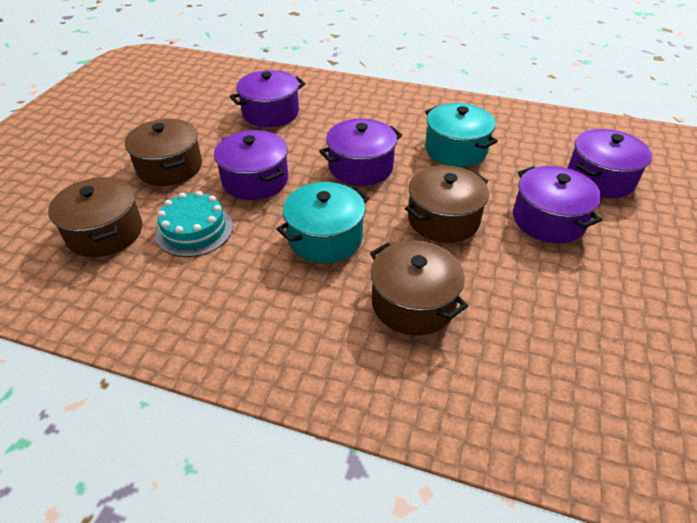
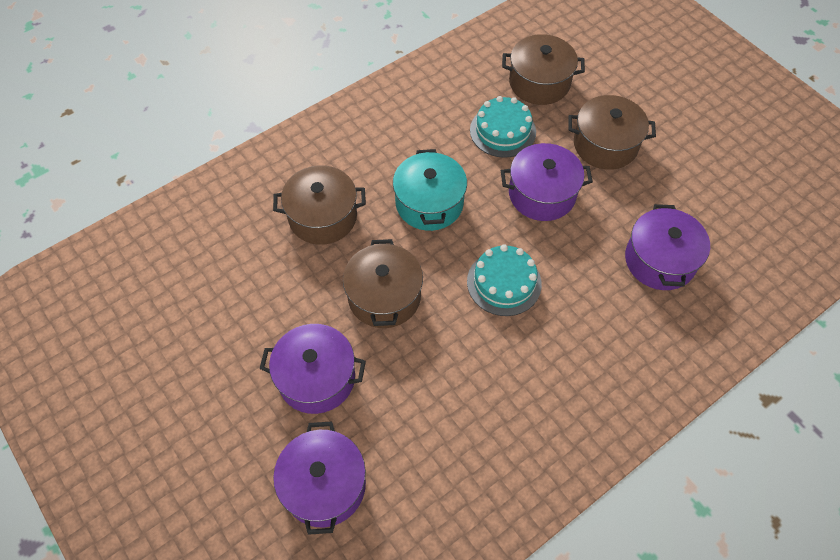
camera: 125 degrees right, 15 degrees up
purple pot [319,119,402,186] -> turquoise cake [467,244,542,316]
turquoise pot [425,103,498,167] -> none

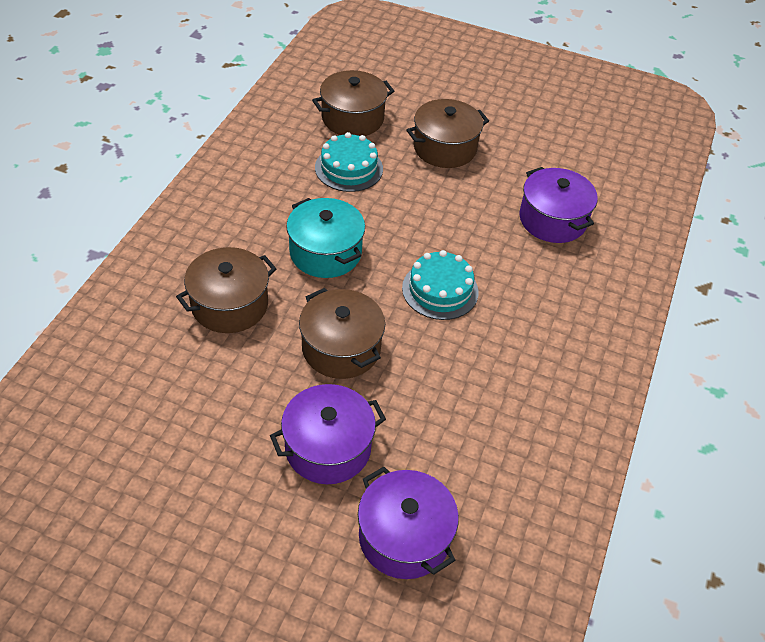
camera: 35 degrees left, 10 degrees down
purple pot [501,143,593,221] -> none

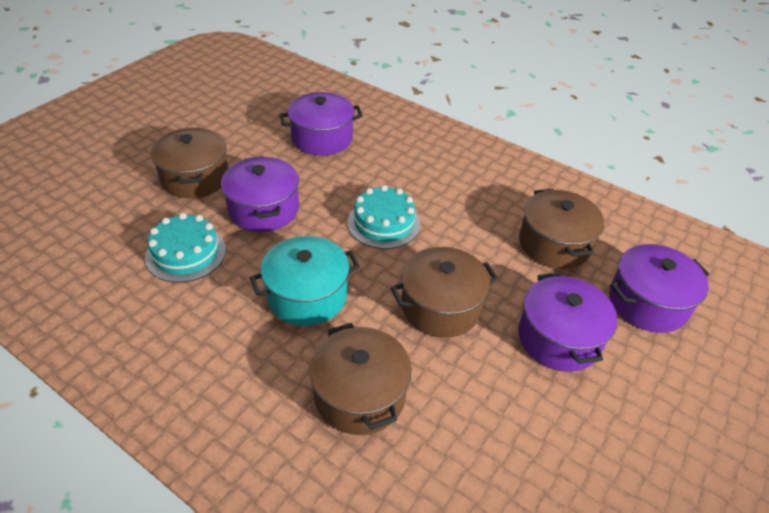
camera: 75 degrees left, 5 degrees down
brown pot [312,70,394,136] -> brown pot moved to [519,188,604,269]
none -> purple pot [221,156,299,232]

